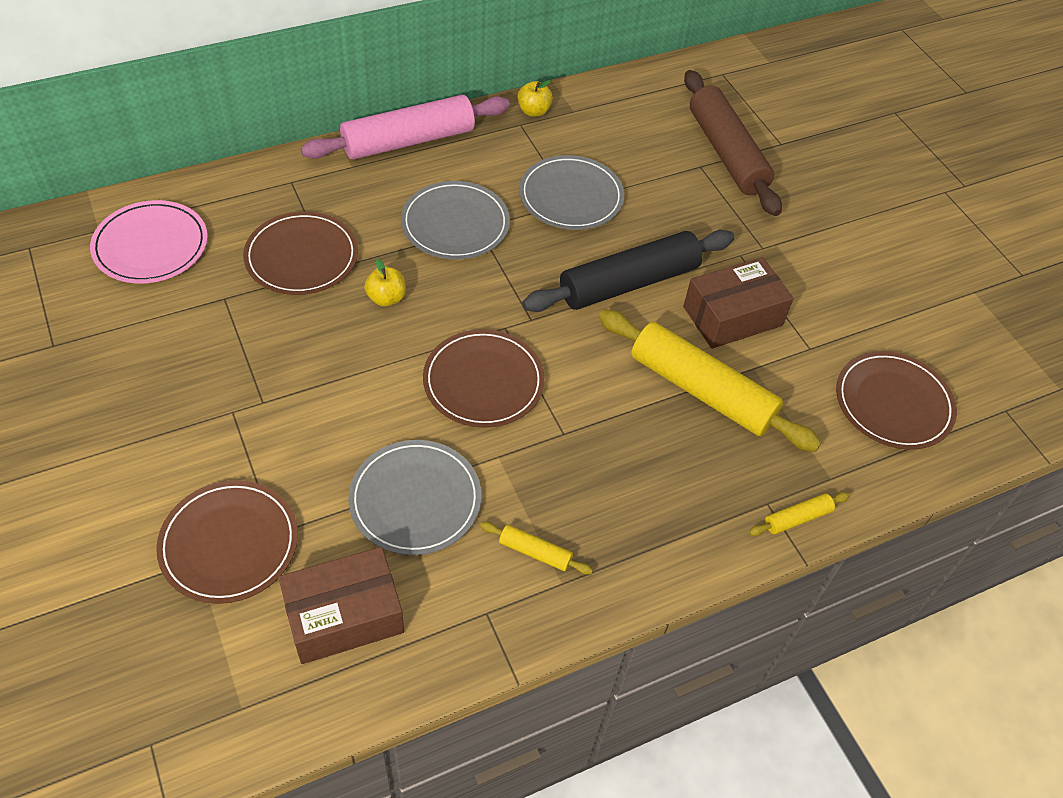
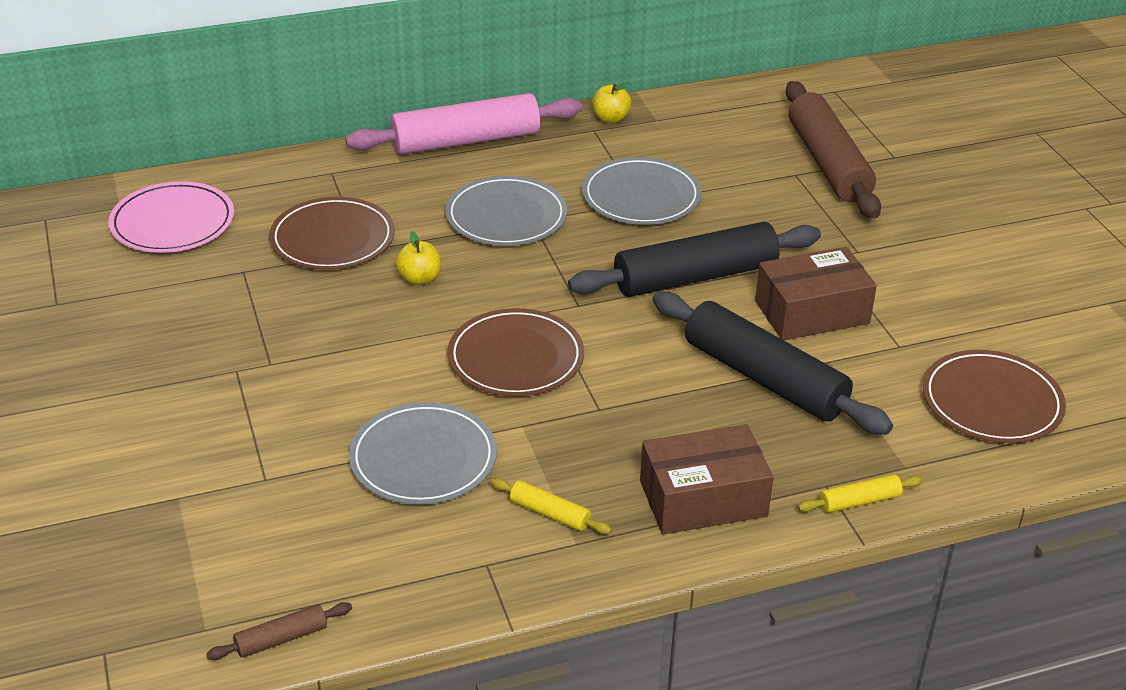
camera: 10 degrees right, 15 degrees down
brown plate [156,480,298,604] -> none
brown box [278,547,404,664] -> brown box moved to [640,424,774,535]
yellow rolling pin [599,310,821,452] -> black rolling pin [652,291,893,435]
none -> brown rolling pin [207,602,352,660]

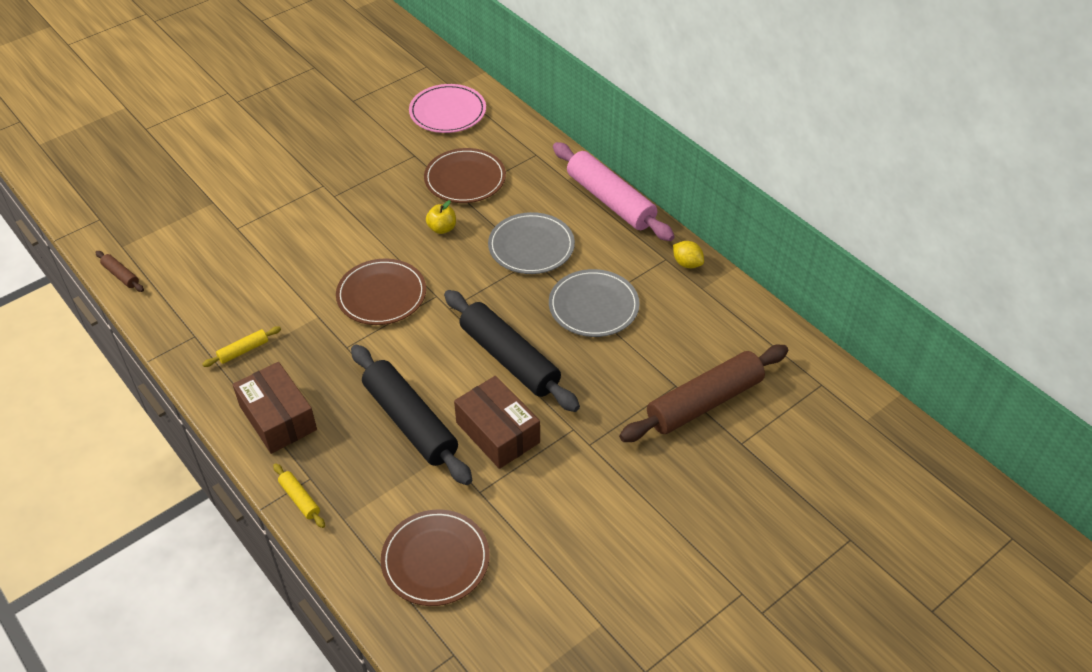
camera: 70 degrees right, 10 degrees up
grey plate [349,402,497,505] -> none
yellow rolling pin [491,478,612,534] -> yellow rolling pin turned 45 degrees clockwise [202,326,281,367]
yellow apple [592,82,632,123] -> yellow lemon [673,241,704,268]
black rolling pin [652,291,893,435] -> black rolling pin turned 60 degrees counterclockwise [351,344,472,485]

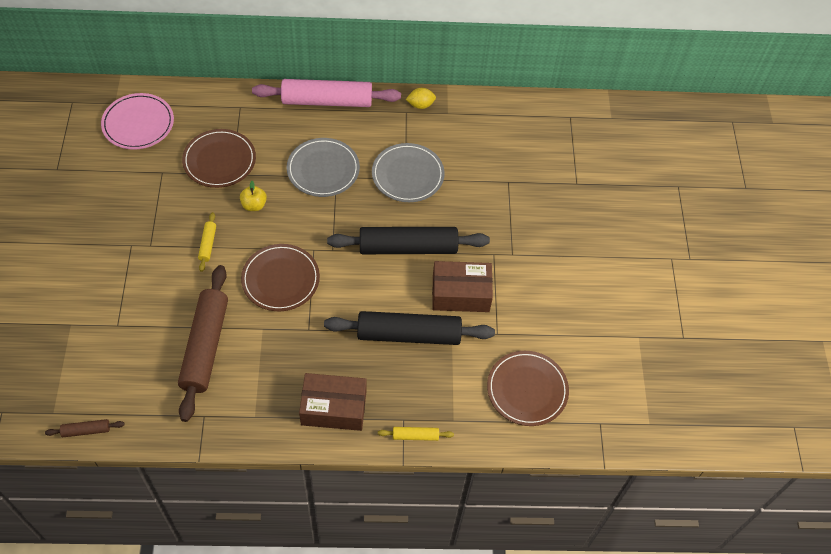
camera: 55 degrees left, 10 degrees up
yellow rolling pin [202,326,281,367] -> yellow rolling pin moved to [198,212,216,272]
brown rolling pin [619,345,788,442] -> brown rolling pin moved to [178,265,228,422]

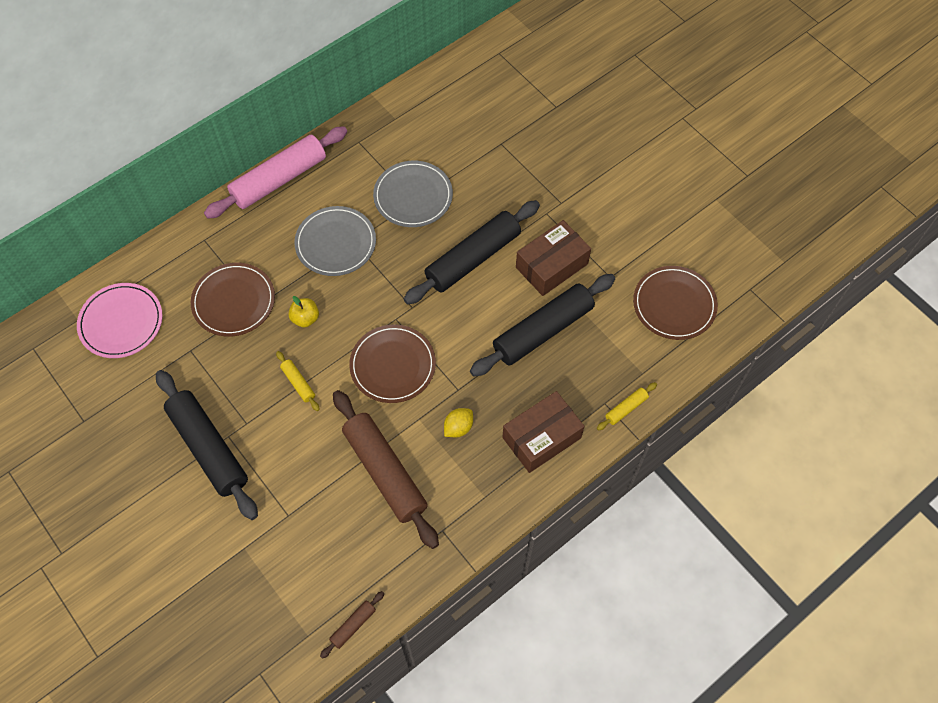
camera: 35 degrees left, 5 degrees up
yellow lemon [406,88,436,109] -> yellow lemon moved to [444,408,473,437]
none -> black rolling pin [156,370,258,520]

